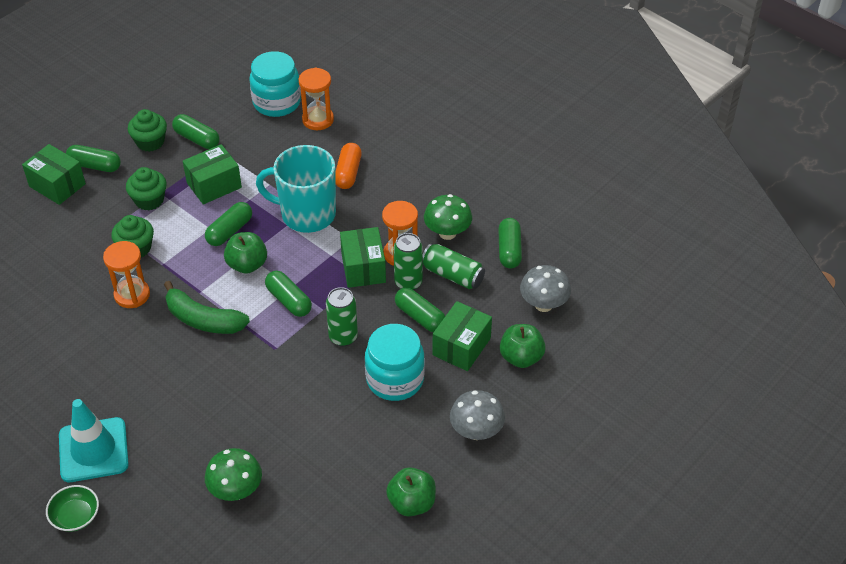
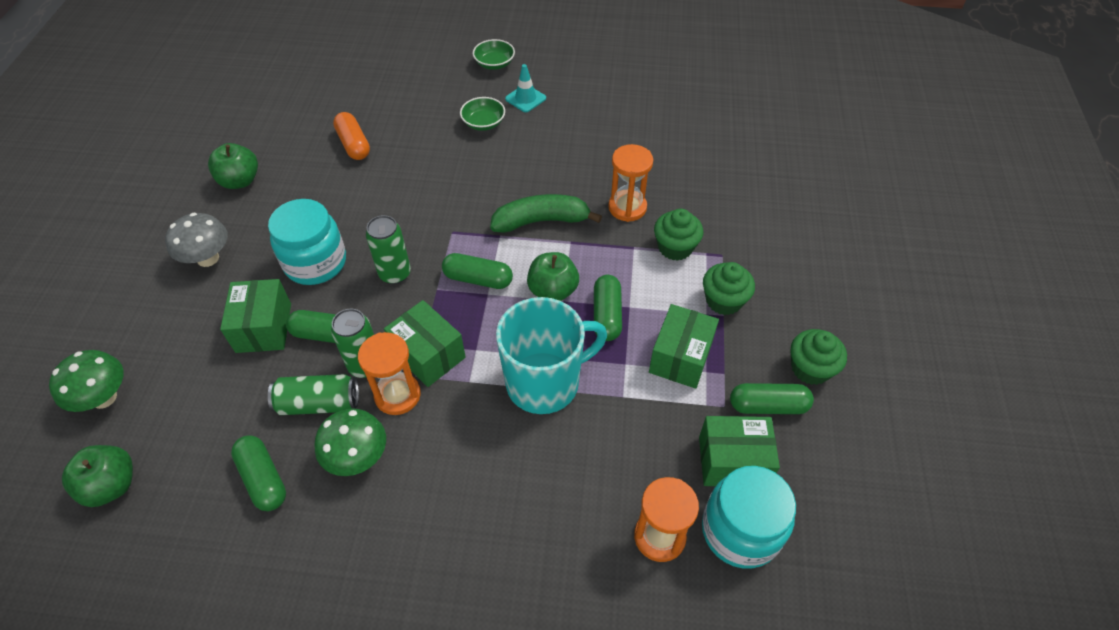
camera: 145 degrees right, 5 degrees up
green box [22,144,86,205] -> green box moved to [699,416,780,486]
turquoise traffic cone [59,399,129,482] -> turquoise traffic cone [505,64,546,112], size x0.55
green capsule [66,145,121,172] -> none
green mushroom [205,448,262,501] -> green mushroom moved to [49,350,124,412]
orange capsule [335,143,362,189] -> orange capsule moved to [333,112,370,160]
green apple [500,324,546,368] -> green apple moved to [62,445,133,507]
grey mushroom [520,265,571,312] -> none
none -> green bowl [460,97,505,131]

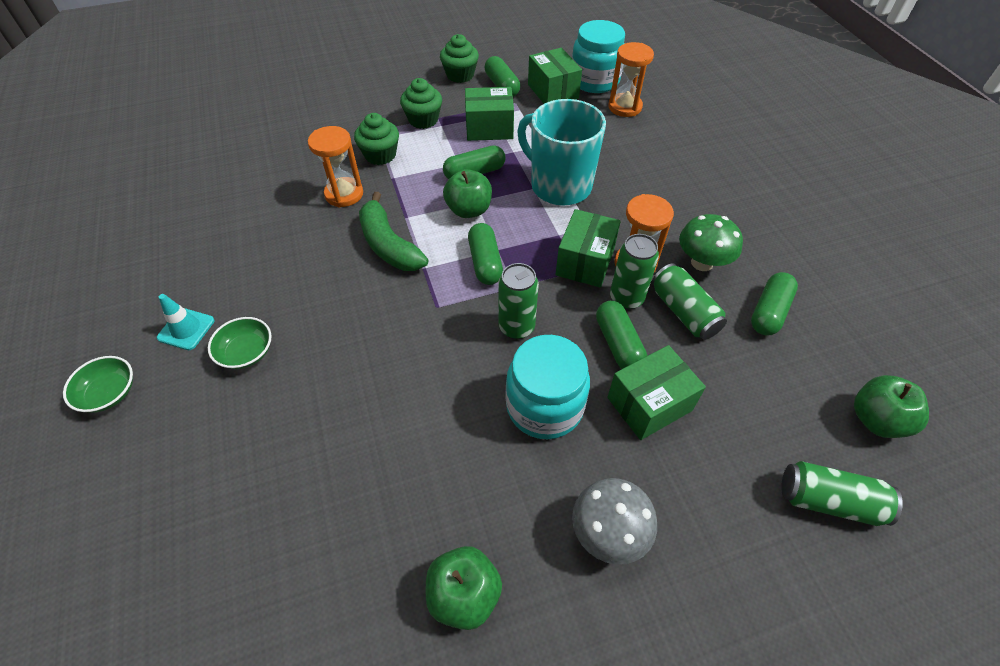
camera: 115 degrees left, 0 degrees up
green mushroom [49,350,124,412] -> green can [781,461,903,526]
orange capsule [333,112,370,160] -> none

